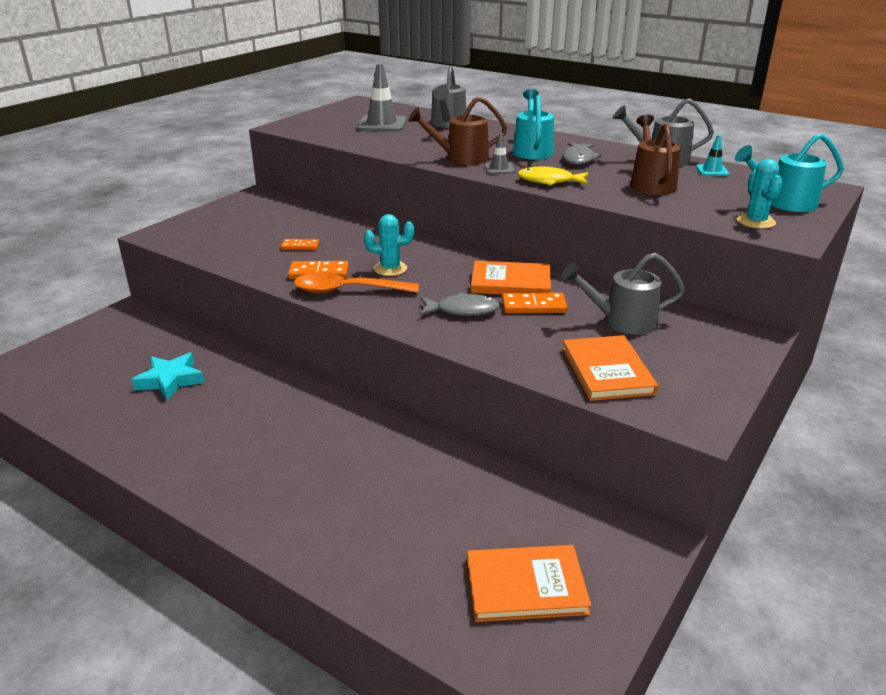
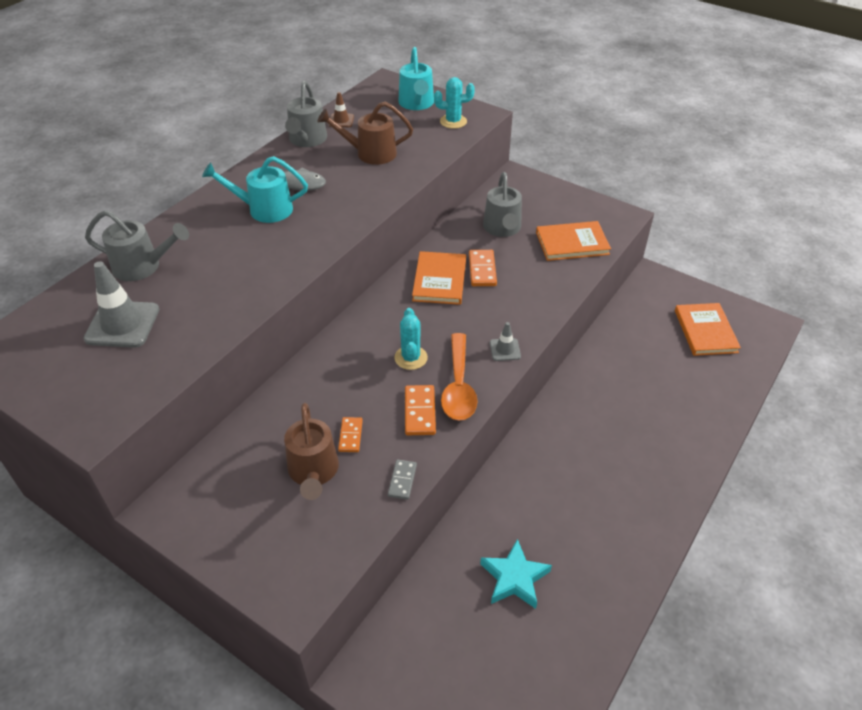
camera: 90 degrees left, 15 degrees up
brown watering can [408,96,507,165] -> brown watering can moved to [284,403,339,500]
grey fish [420,292,500,316] -> none
grey traffic cone [485,133,515,174] -> grey traffic cone moved to [490,322,521,361]
yellow fish [517,167,588,185] -> none
turquoise traffic cone [696,135,729,176] -> brown traffic cone [329,92,354,127]
none -> grey domino [388,459,417,500]

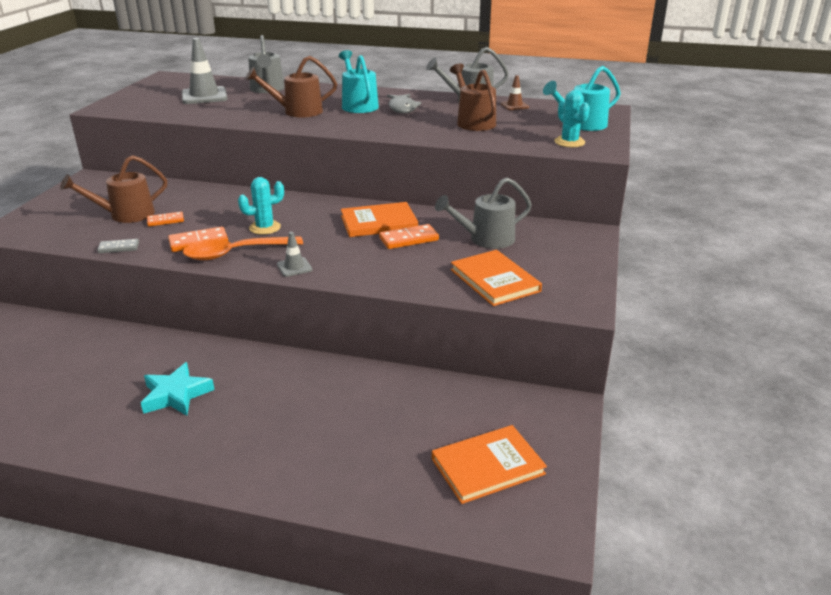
camera: 70 degrees right, 15 degrees down
turquoise star [480,539,552,609] -> turquoise star moved to [141,362,214,416]
none -> brown watering can [245,56,337,117]

